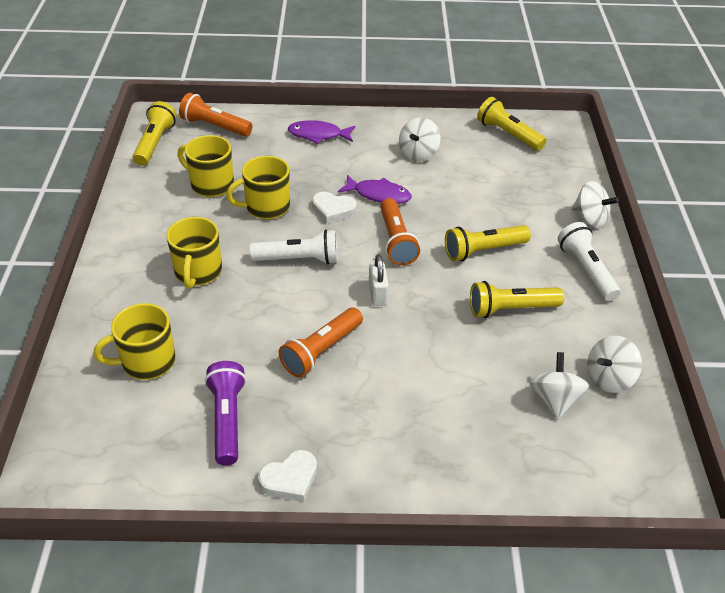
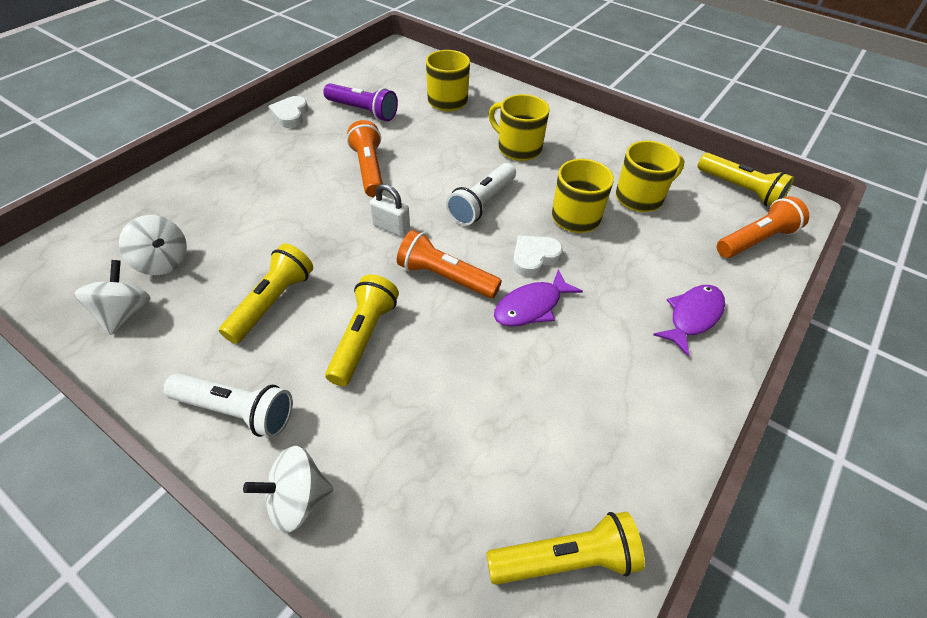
camera: 125 degrees right, 5 degrees up
white spinning top [399,118,440,162] -> none

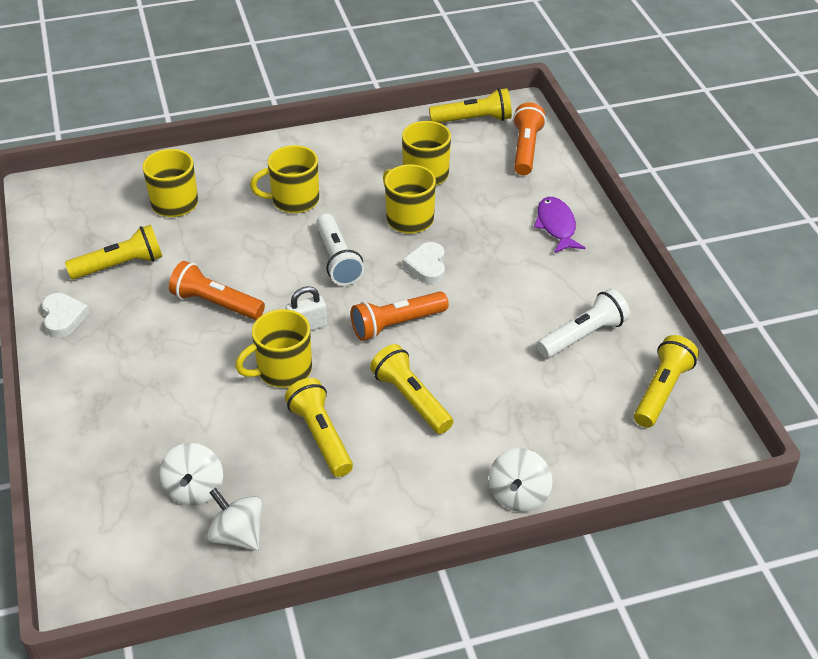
camera: 50 degrees left, 5 degrees down
white spinning top [119,215,187,275] -> white spinning top turned 105 degrees clockwise [159,443,223,506]
white flashlight [163,373,293,438] -> white flashlight moved to [537,289,630,358]
white heart [268,96,308,128] -> white heart turned 150 degrees counterclockwise [42,293,90,338]
purple flashlight [323,83,398,121] -> yellow flashlight [65,225,162,279]
purple fish [494,269,583,327] -> none
none -> yellow mug [235,309,312,388]

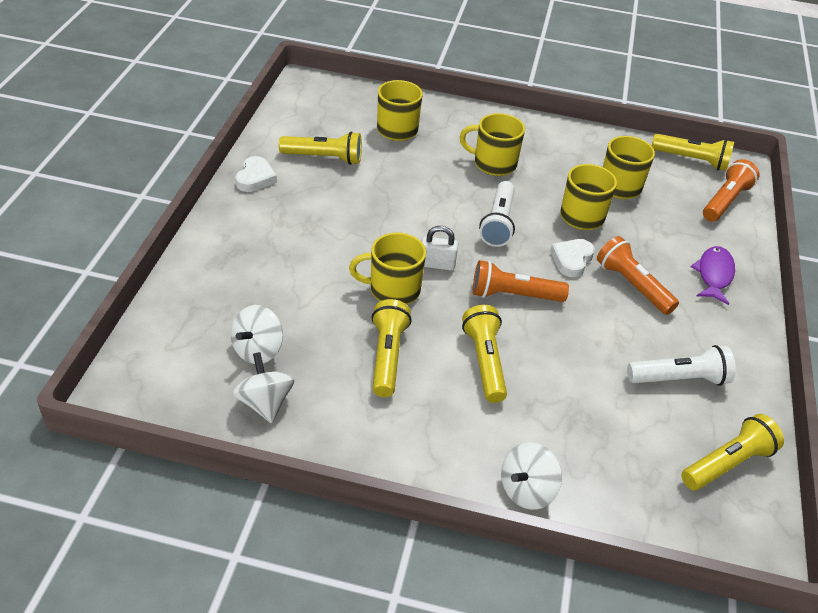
camera: 25 degrees right, 0 degrees up
orange flashlight [169,261,265,320] -> orange flashlight moved to [597,236,679,315]

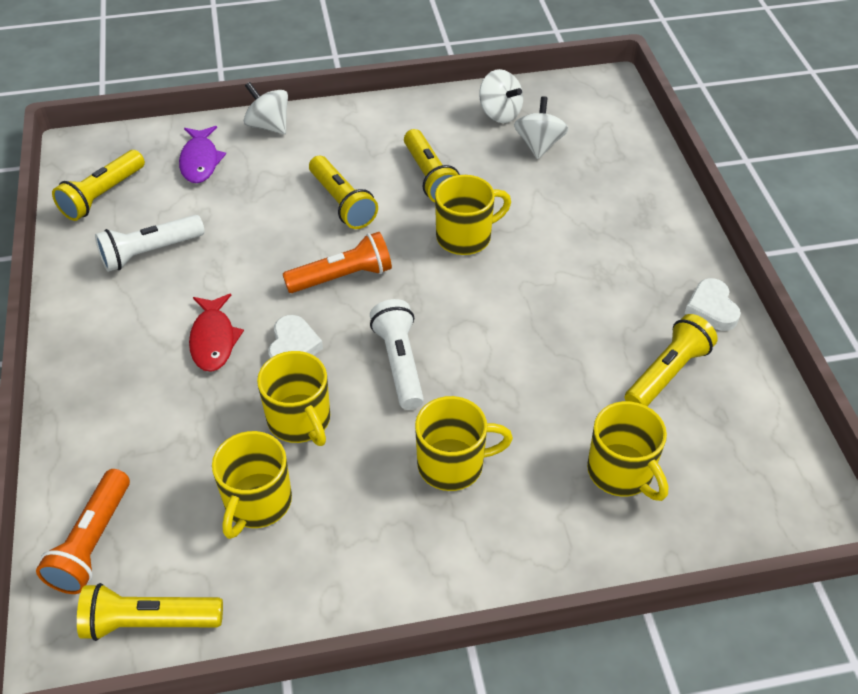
camera: 160 degrees right, 5 degrees up
yellow flashlight [279,131,362,165] -> yellow flashlight turned 150 degrees clockwise [625,314,718,406]
white padlock [422,226,458,271] -> none
white spinning top [501,442,562,510] -> white spinning top turned 75 degrees counterclockwise [244,82,288,134]
orange flashlight [597,236,679,315] -> red fish [189,294,244,372]
purple fish [691,246,735,305] -> purple fish moved to [179,126,226,183]

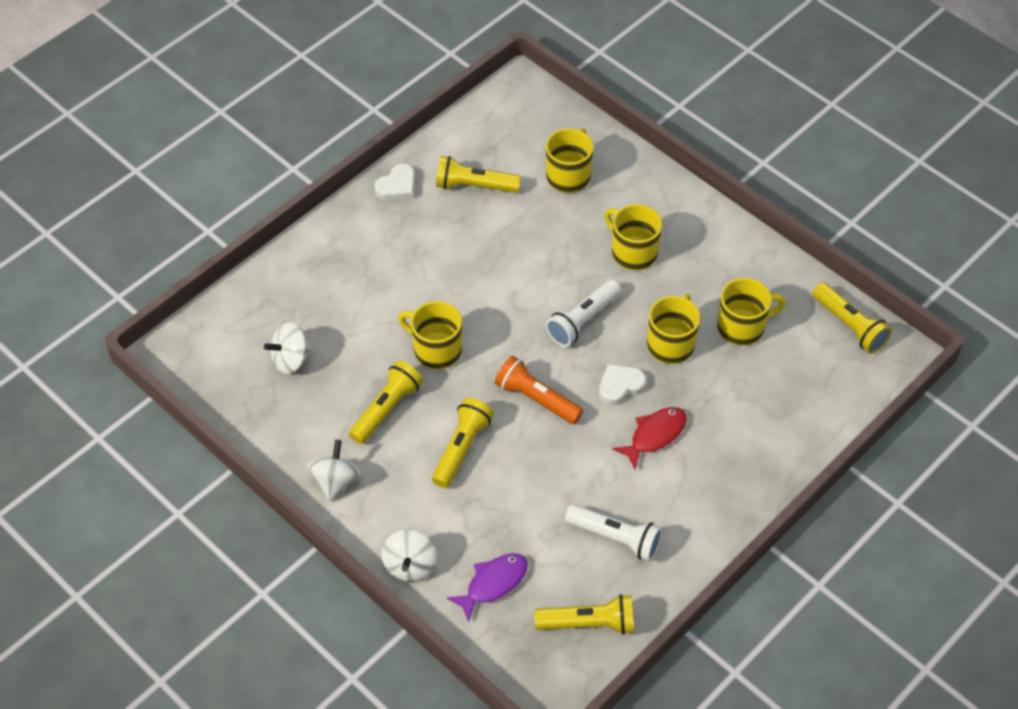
camera: 125 degrees left, 5 degrees up
orange flashlight [36,469,130,594] -> none
white spinning top [479,69,523,123] -> white spinning top moved to [307,440,361,502]

